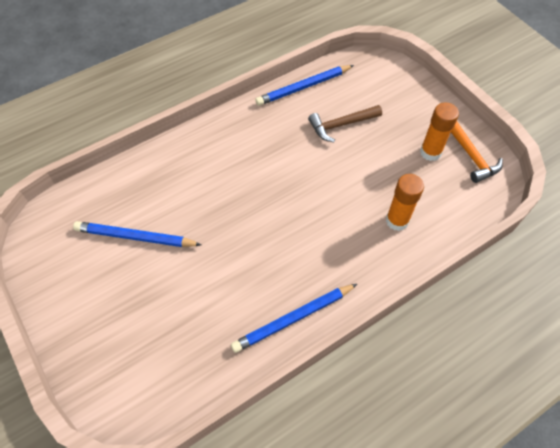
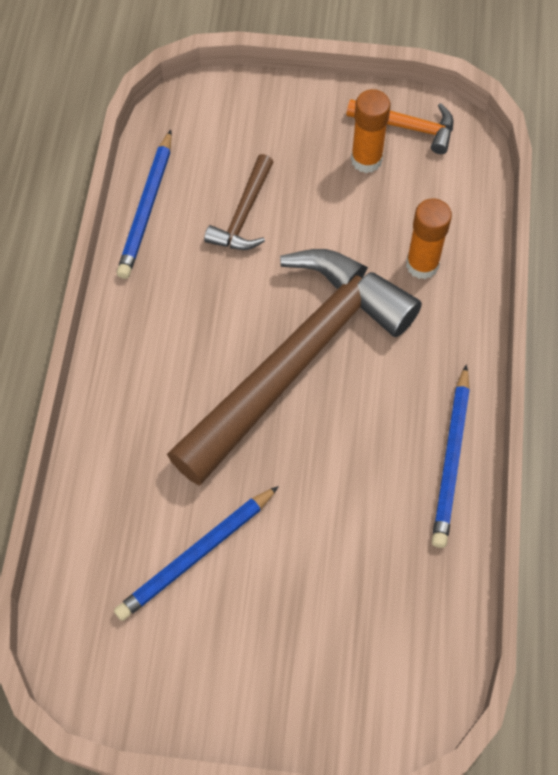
camera: 50 degrees left, 5 degrees up
none -> brown hammer [167,249,422,486]

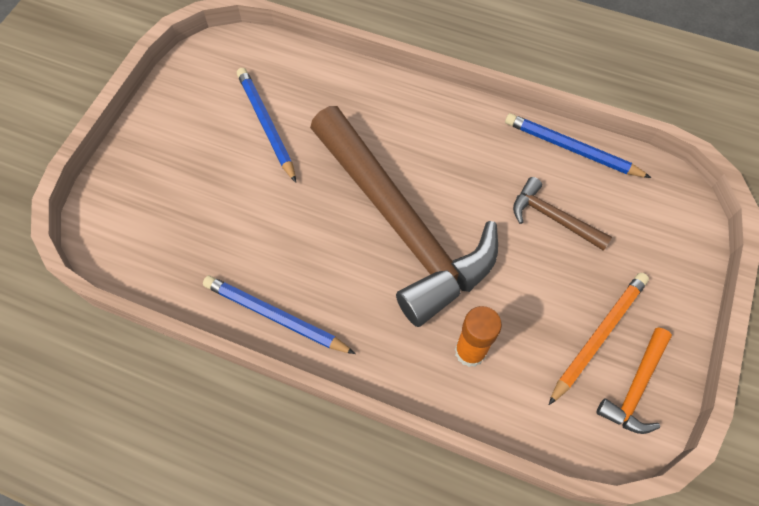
camera: 105 degrees right, 0 degrees up
orange glue stick [351,89,390,173] -> orange pencil [549,273,649,405]

